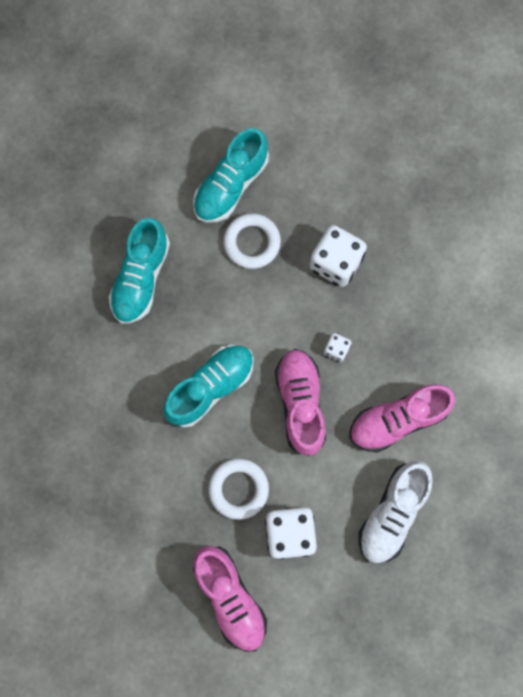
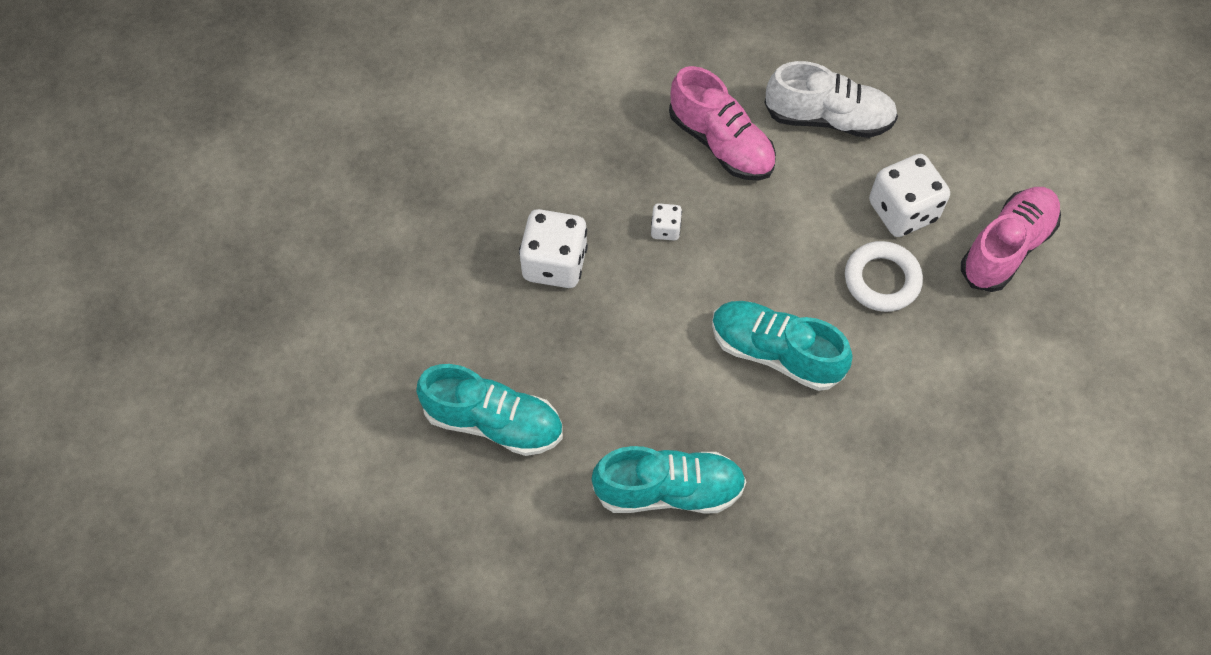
camera: 110 degrees left, 15 degrees down
white ring [223,213,281,269] -> none
pink shoe [275,349,326,456] -> none

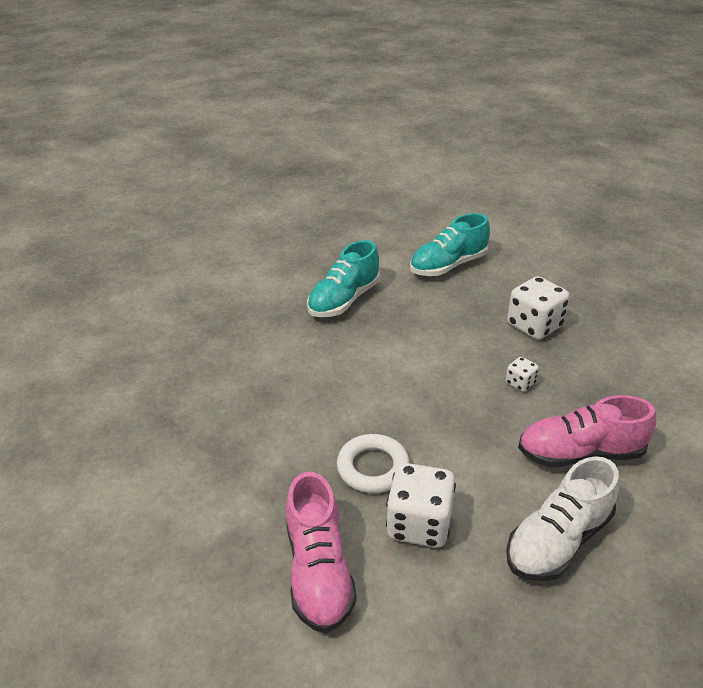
camera: 130 degrees right, 25 degrees down
turquoise shoe [712,301,852,391] -> none

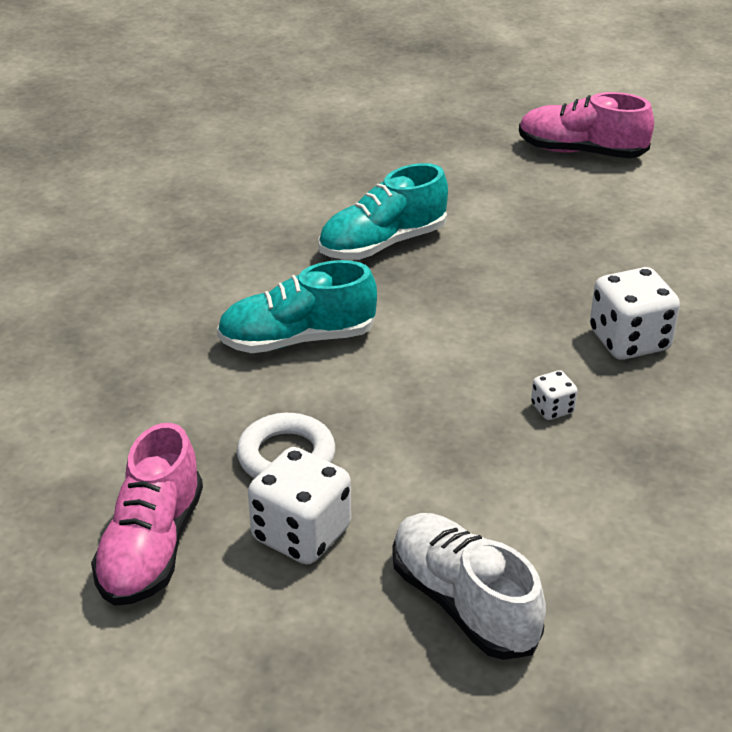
camera: 20 degrees right, 0 degrees up
turquoise shoe [410,213,490,276] -> turquoise shoe moved to [217,260,377,353]
white shoe [506,456,619,581] -> white shoe turned 75 degrees clockwise [392,513,546,660]
pink shoe [518,395,656,468] -> pink shoe moved to [519,92,654,158]

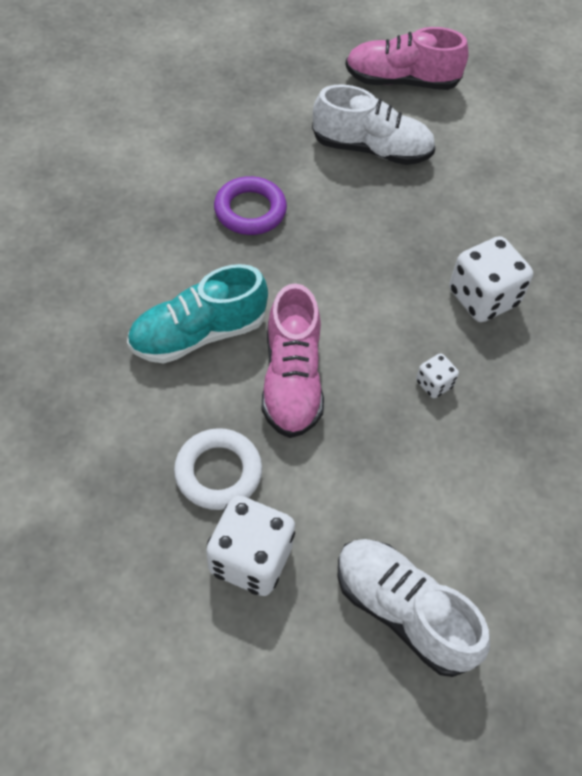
camera: 15 degrees left, 20 degrees up
pink shoe [91,423,203,606] -> pink shoe moved to [261,283,324,438]
turquoise shoe [318,163,448,260] -> purple ring [214,176,287,235]
none -> white shoe [312,84,436,165]

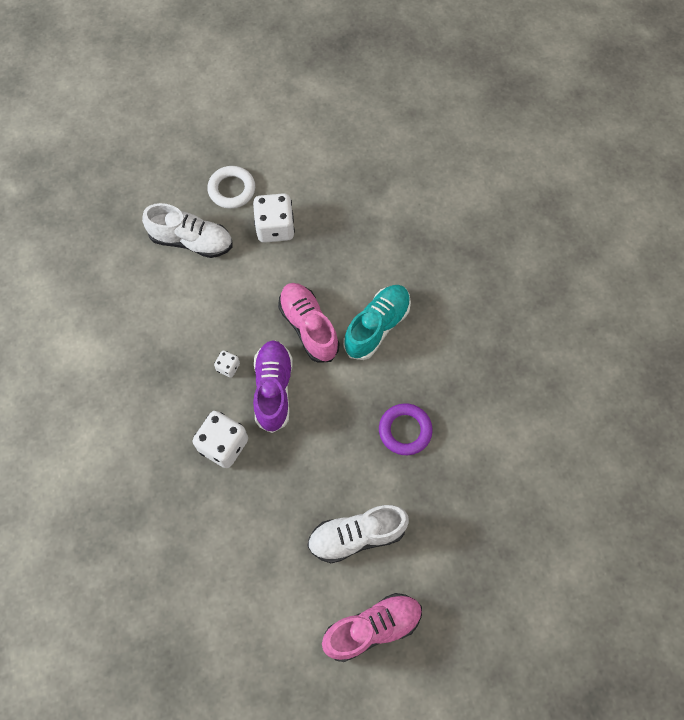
camera: 155 degrees right, 10 degrees up
white ring [174,428,262,510] -> white ring moved to [207,166,255,209]
none -> purple shoe [253,341,293,433]

